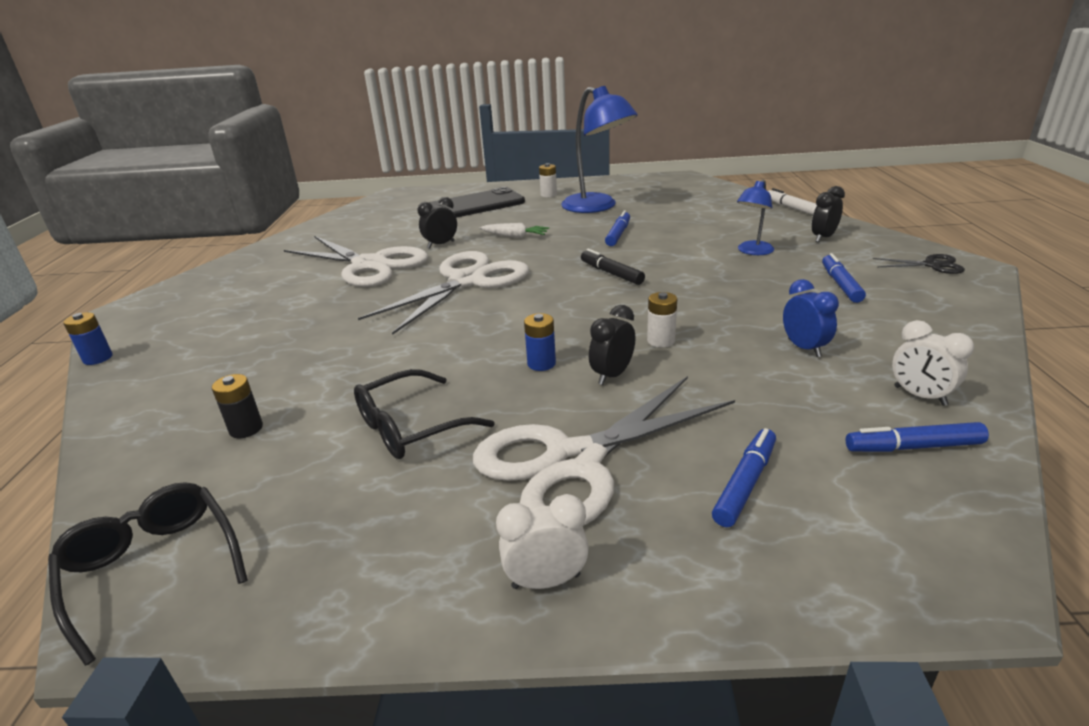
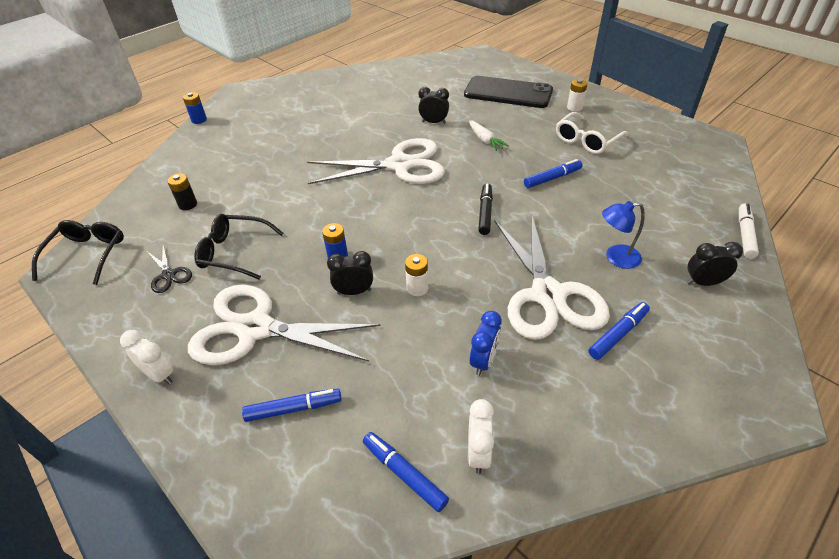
camera: 45 degrees right, 15 degrees up
white scissors [284,236,429,287] -> white scissors moved to [494,213,610,340]
blue lamp [561,86,638,213] -> white glasses [556,112,629,154]
black scissors [873,254,965,274] -> black scissors moved to [148,245,192,293]

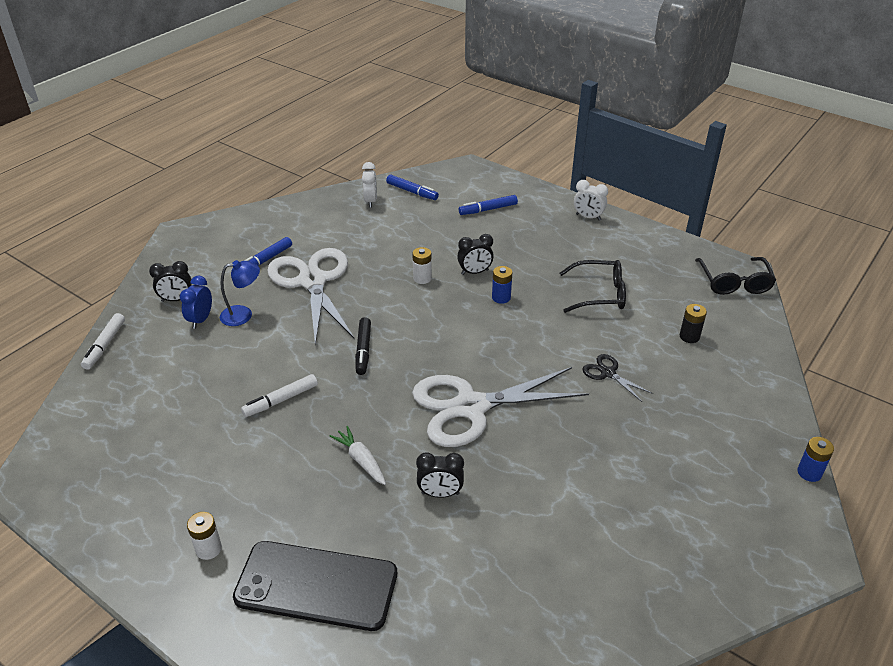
camera: 170 degrees right, 5 degrees down
black scissors [148,245,192,293] -> black scissors moved to [582,354,653,402]
white scissors [188,285,381,365] -> none
blue clock [470,311,502,376] -> blue clock moved to [180,276,212,329]
blue marker [524,159,582,188] -> white marker [241,374,318,417]
white glasses [556,112,629,154] -> none

